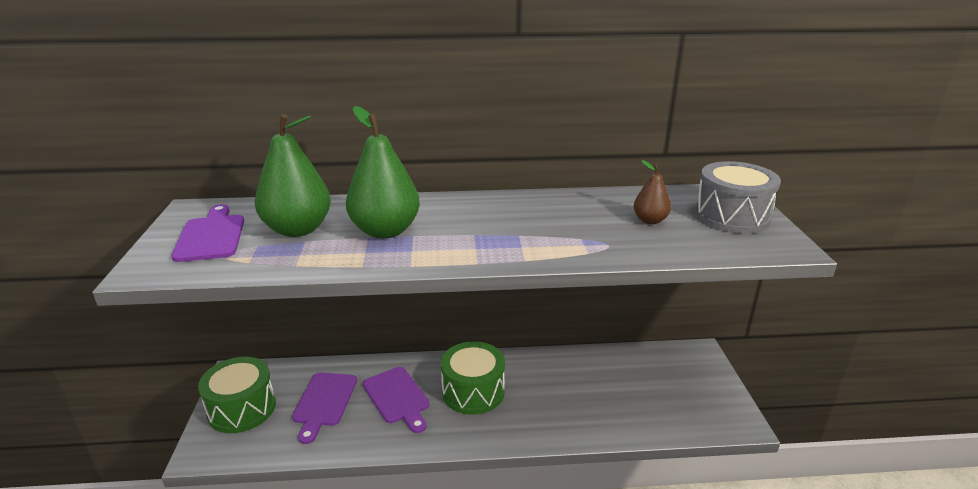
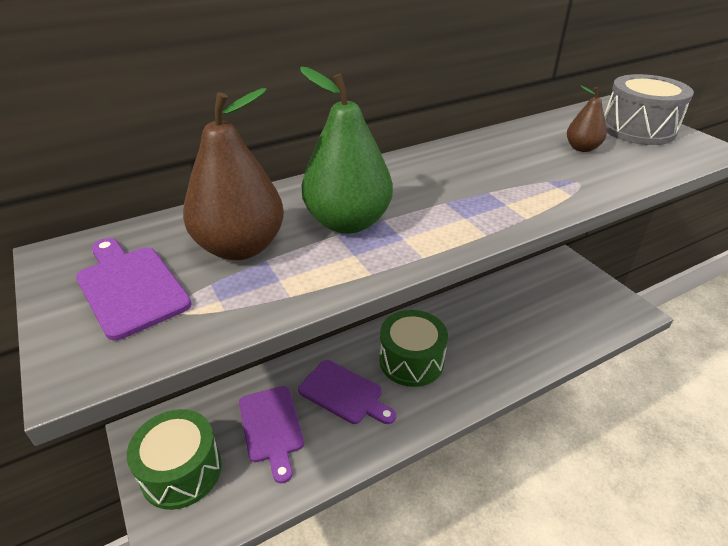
camera: 25 degrees left, 10 degrees up
green pear [255,114,331,237] -> brown pear [183,88,284,260]

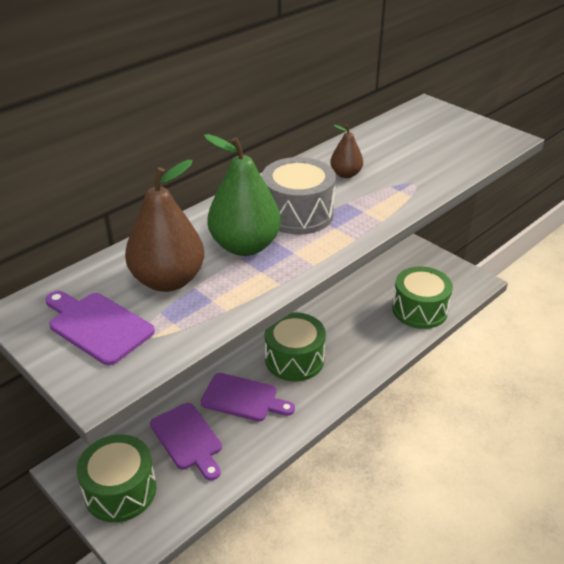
camera: 15 degrees left, 0 degrees up
brown pear [567,86,607,152] -> brown pear moved to [330,125,363,178]
grey drum [604,74,694,145] -> grey drum moved to [262,157,336,235]
none -> green drum [392,266,453,329]

